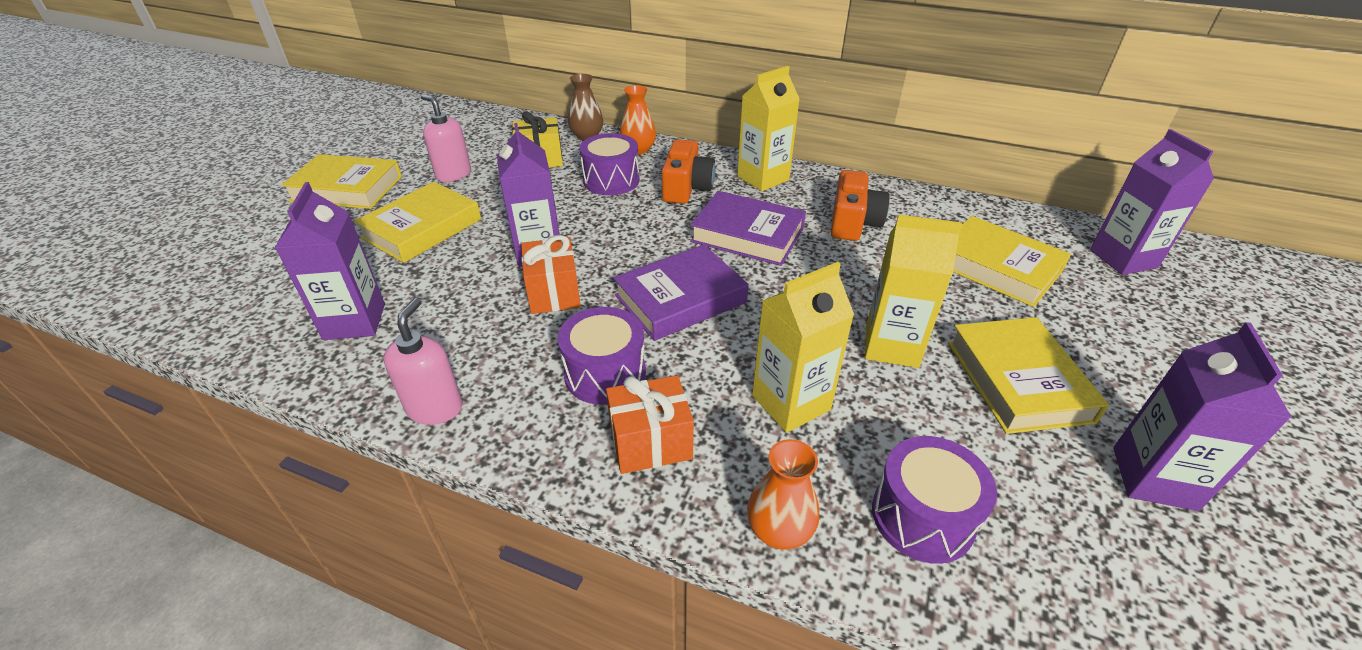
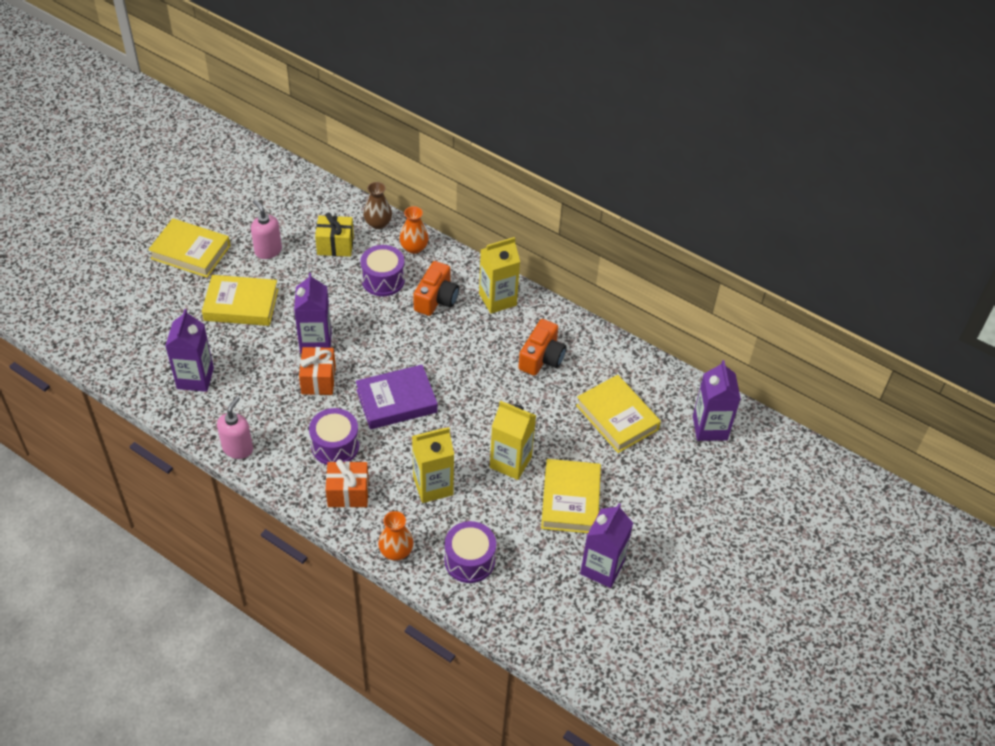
camera: 10 degrees right, 10 degrees up
yellow book [354,182,481,263] -> yellow book turned 45 degrees clockwise [202,275,278,326]
purple book [690,191,806,266] -> none

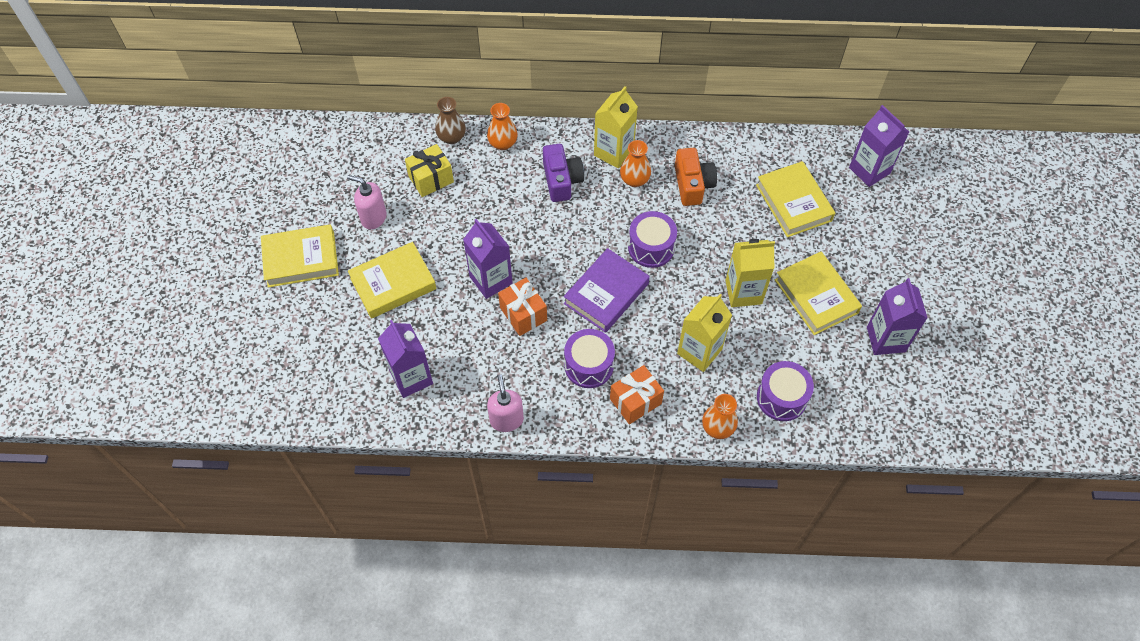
camera: 30 degrees left, 10 degrees up
purple drum [360,245,405,296] -> purple drum moved to [628,211,677,268]
orange camera [413,261,459,316] -> purple camera [543,144,584,202]
yellow book [576,375,661,453] -> yellow book turned 45 degrees clockwise [756,161,835,237]
none -> orange vase [620,140,651,187]

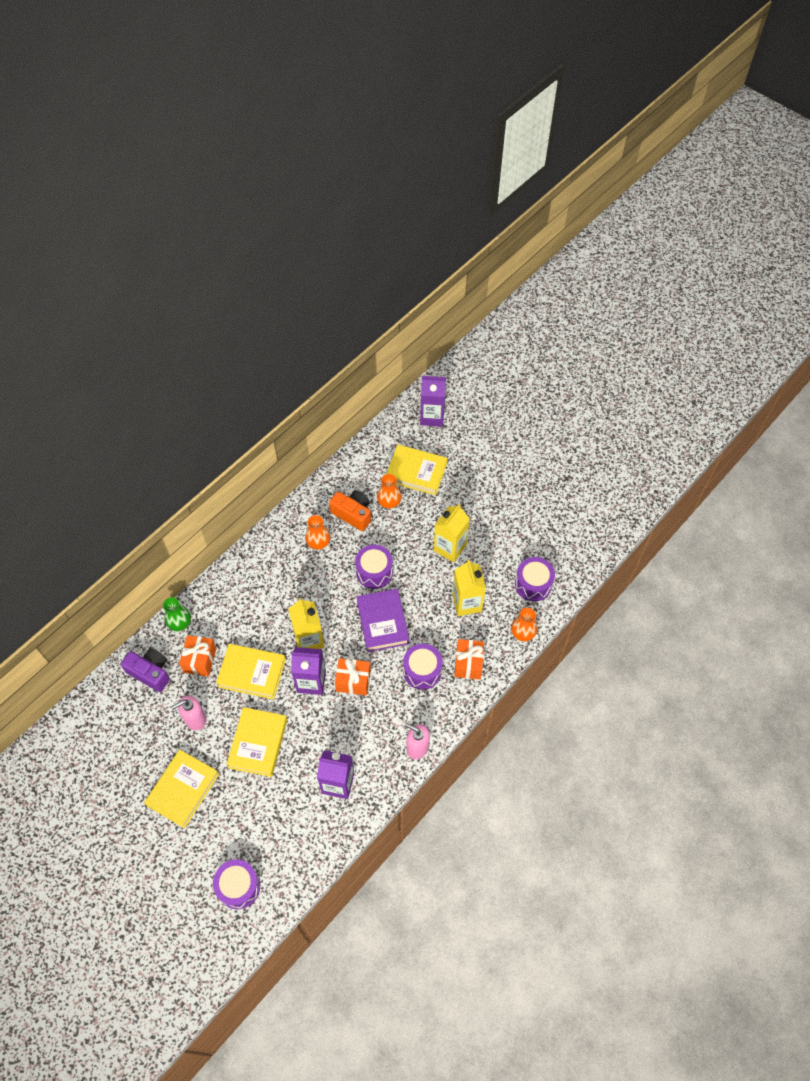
camera: 50 degrees left, 0 degrees up
yellow gift [405,144,454,197] -> orange gift [179,635,217,677]
brown vase [435,97,466,144] -> green vase [163,597,191,631]
orange vase [487,103,517,150] -> orange vase moved to [377,474,402,508]
purple camera [543,144,584,202] -> purple camera moved to [121,648,170,692]
yellow carton [594,86,638,168] -> yellow carton moved to [288,598,325,649]
yellow book [775,252,862,335] -> yellow book moved to [216,644,286,699]
purple carton [867,278,927,355] -> none
none -> purple drum [213,859,260,909]

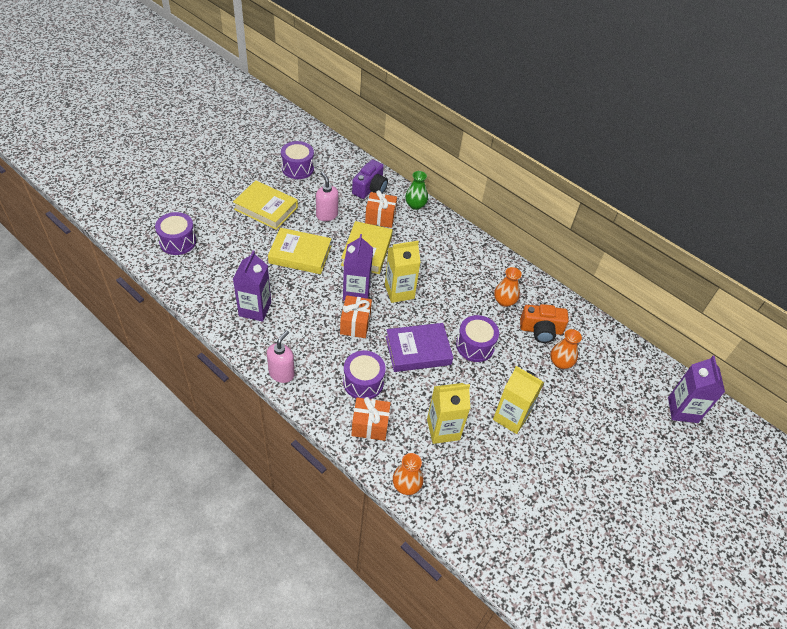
camera: 85 degrees right, 10 degrees down
orange camera [329,490,371,531] -> orange camera turned 60 degrees clockwise [520,304,569,343]
yellow book [386,444,447,495] -> none
purple drum [515,557,555,601] -> purple drum moved to [281,141,314,179]

